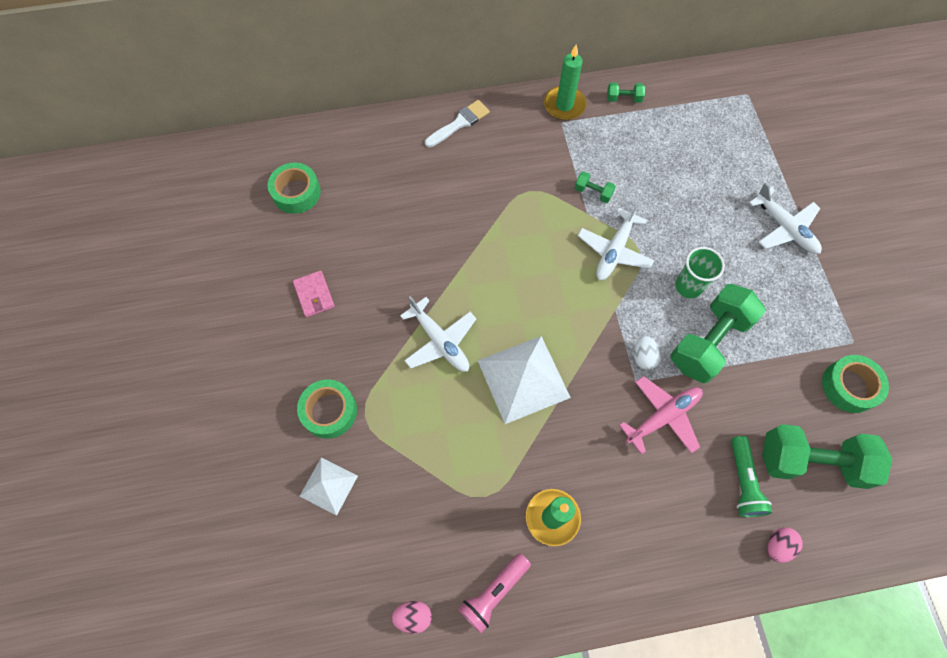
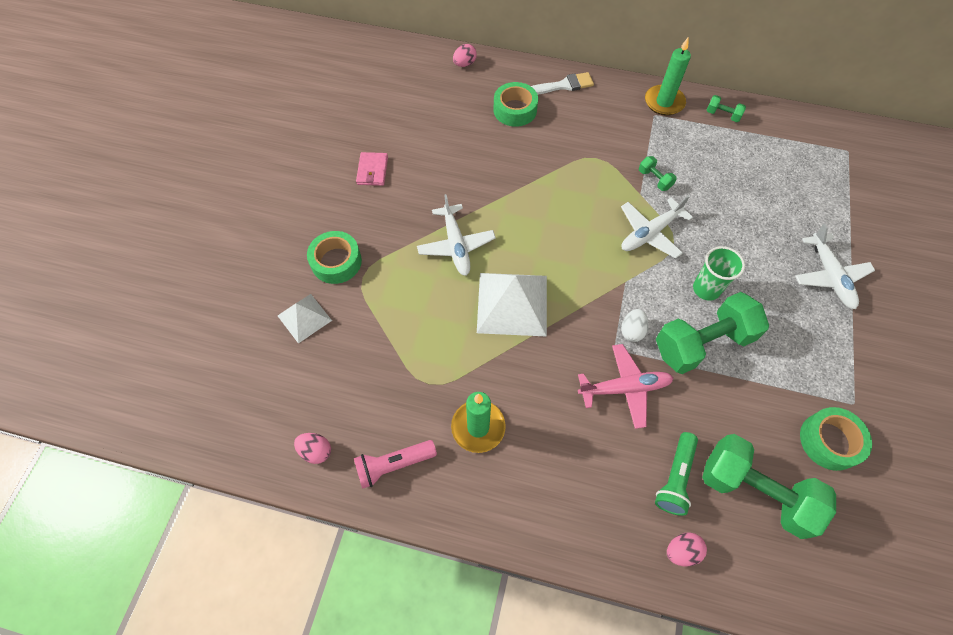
camera: 25 degrees right, 5 degrees down
green tape [268,163,321,214] -> green tape moved to [494,82,538,127]
none -> pink egg [453,44,477,67]

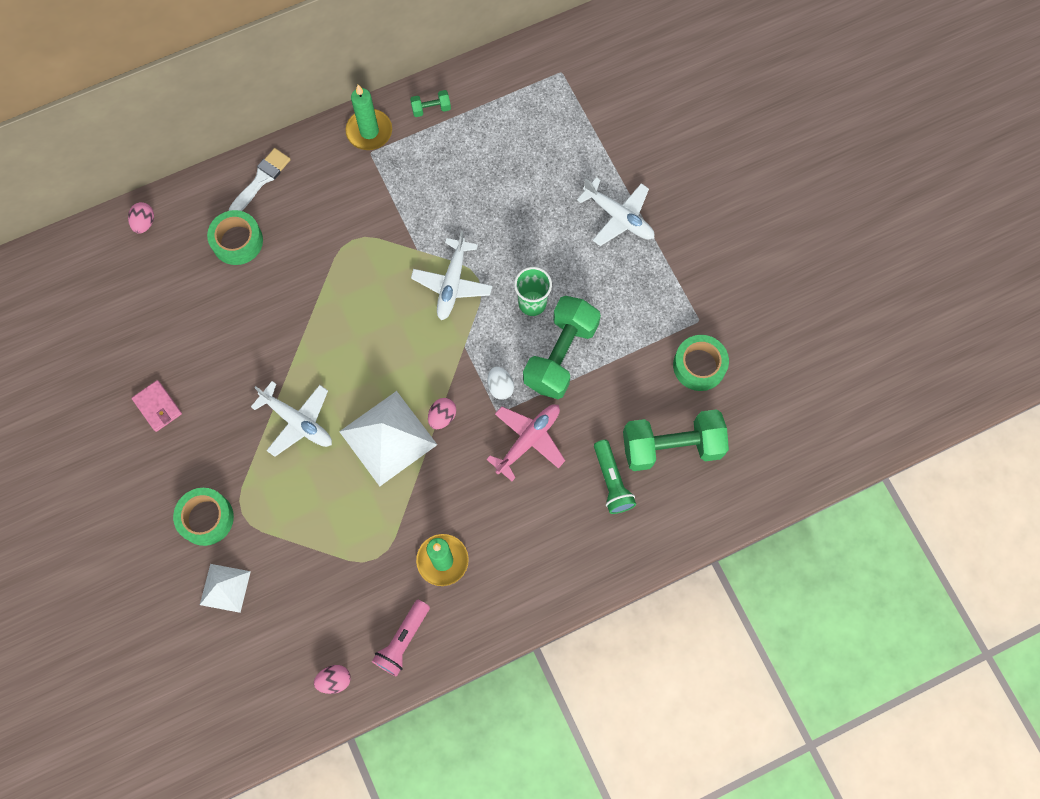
camera: 40 degrees left, 10 degrees up
green dumbbell [639,156,677,191] -> none
pink egg [667,532,707,567] -> pink egg moved to [428,398,456,429]

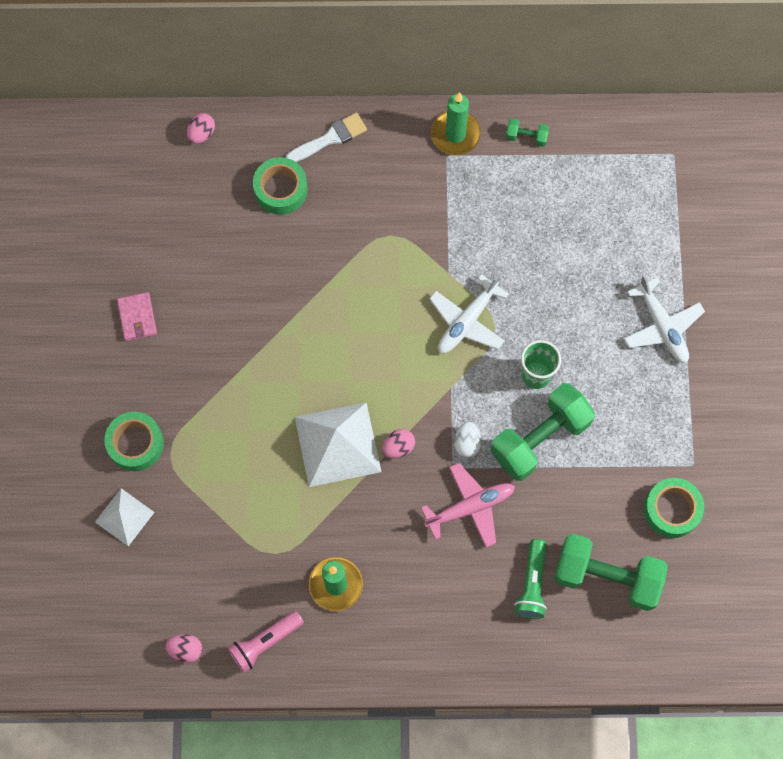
camera: 25 degrees right, 0 degrees up
white plane [251,381,332,457] -> none

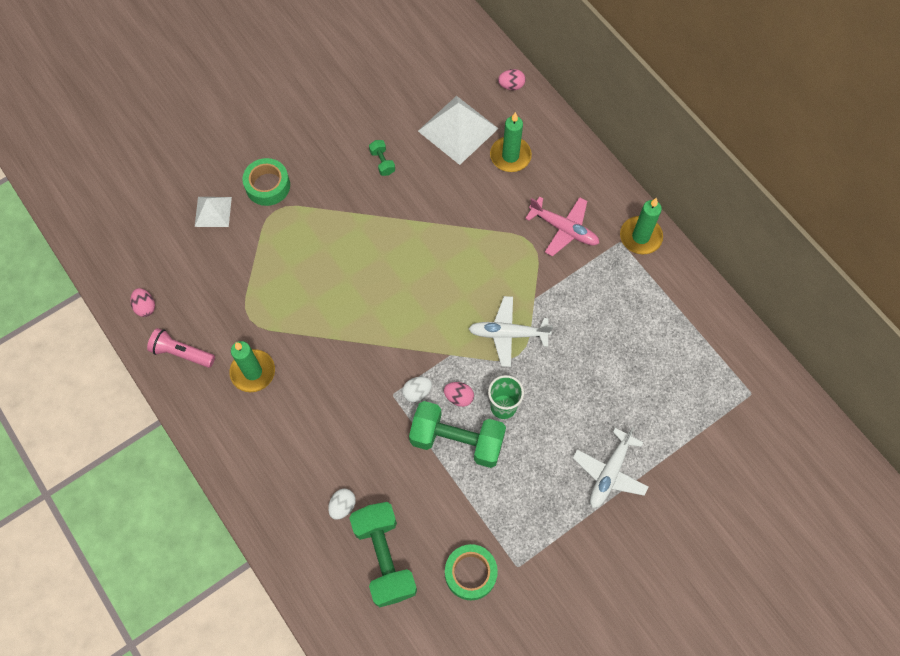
camera: 55 degrees right, 5 degrees down
pink wallet [117,292,157,341] -> none
green tape [253,157,308,215] -> green candle [490,112,532,172]
white brush [286,112,367,162] -> none
white pyramid [295,402,382,487] -> white pyramid moved to [418,96,499,165]
pink egg [382,429,415,458] -> pink egg moved to [444,382,474,407]
pink plane [421,463,515,548] -> pink plane moved to [525,196,599,257]
green dumbbell [506,118,549,147] -> green dumbbell moved to [369,140,395,176]
green flashlight [514,539,547,619] -> white egg [328,489,356,520]

